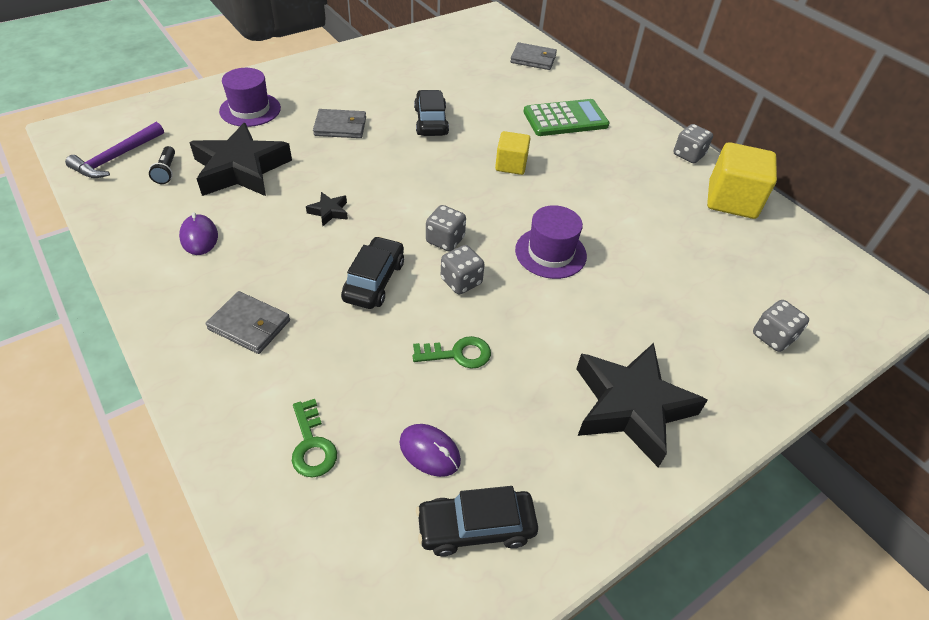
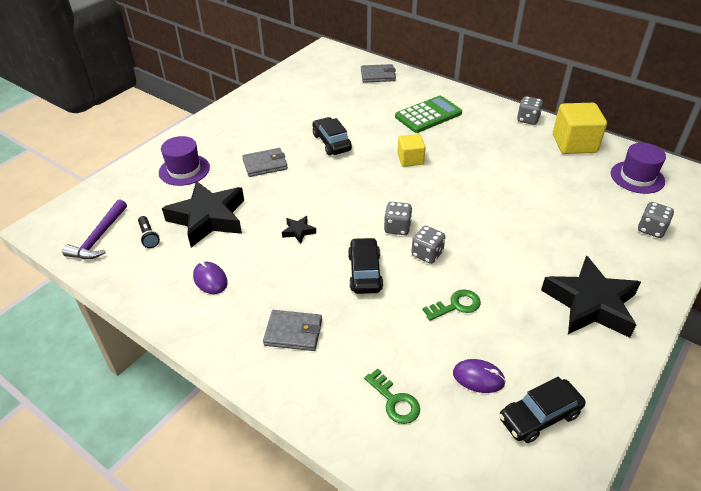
camera: 15 degrees left, 5 degrees down
purple hat [515,205,587,279] -> purple hat moved to [611,143,666,194]

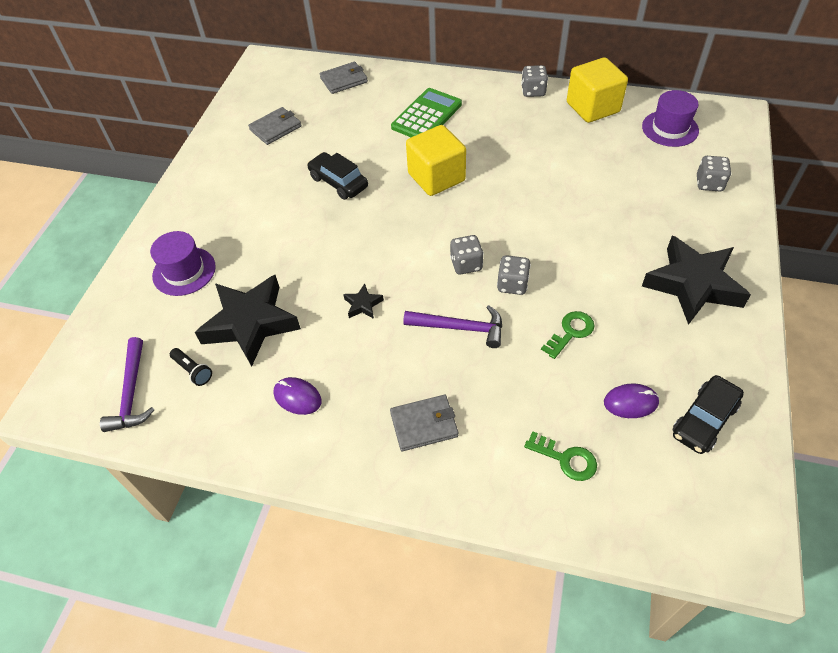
camera: 20 degrees left, 10 degrees up
grey wallet [242,148,288,177] -> grey wallet moved to [248,107,301,145]
black car [348,237,383,294] -> purple hammer [403,305,502,348]
yellow cube [397,134,426,167] -> yellow cube [406,125,466,196], size x1.65

